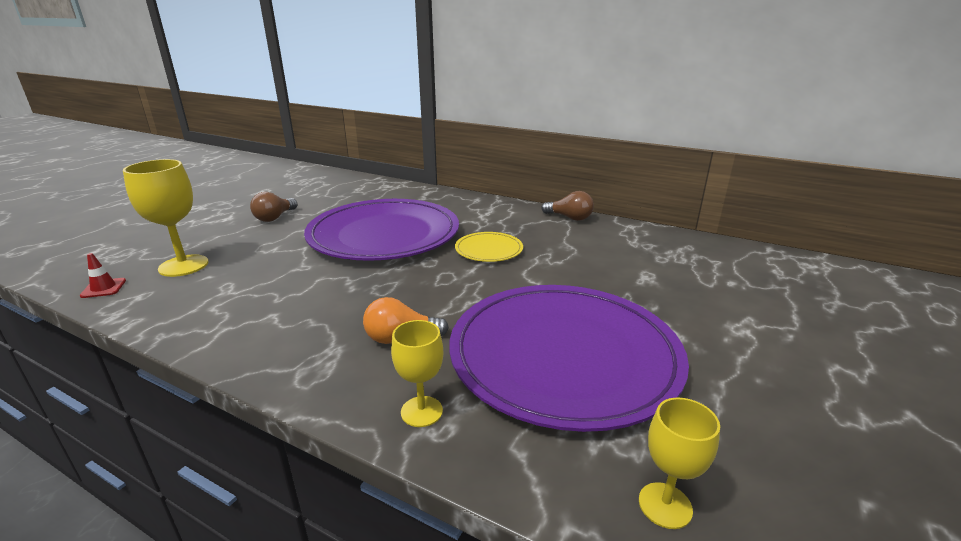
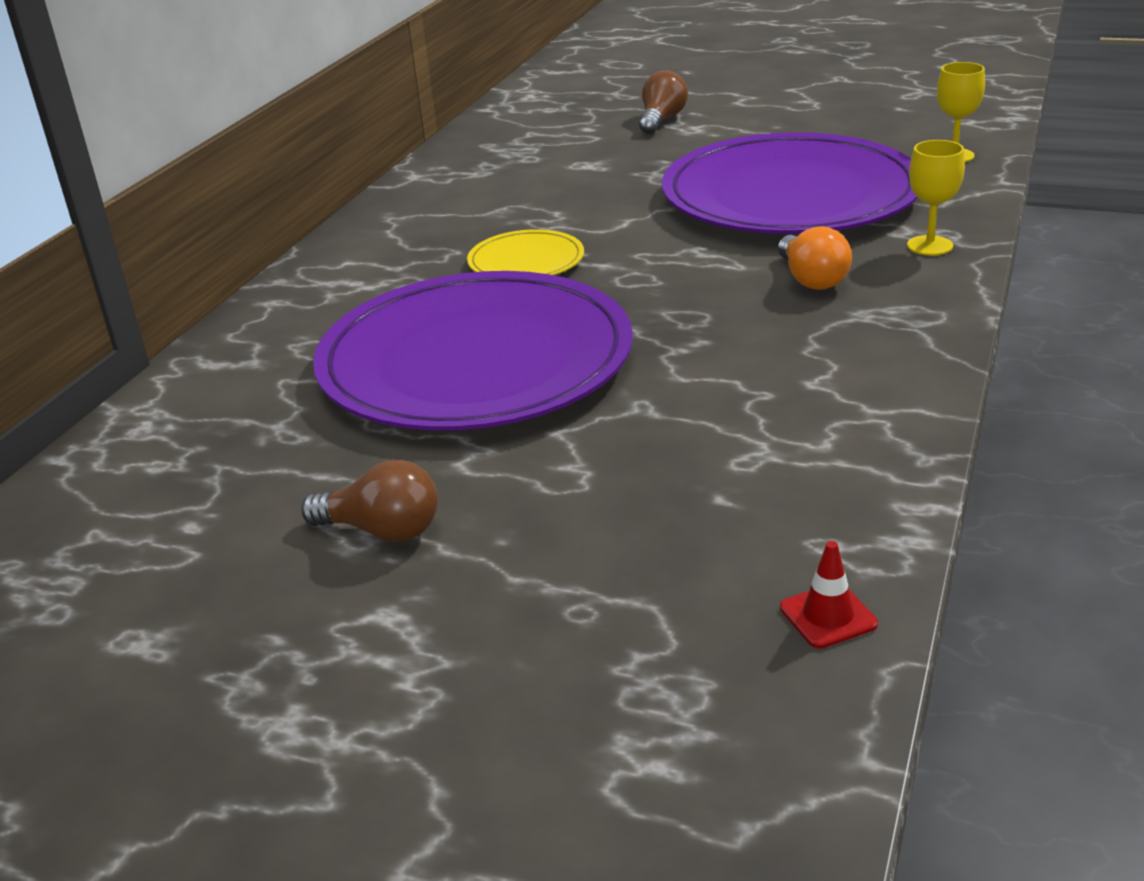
camera: 95 degrees left, 5 degrees up
yellow goblet [123,159,208,277] -> none
brown light bulb [542,191,594,221] -> brown light bulb moved to [639,70,688,134]

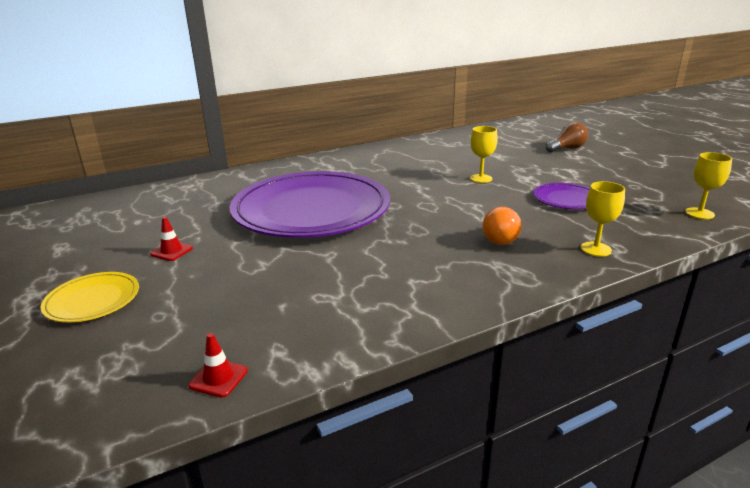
camera: 40 degrees right, 5 degrees down
brown light bulb [301,460,438,542] -> red traffic cone [150,217,193,261]
yellow plate [467,229,584,275] -> yellow plate moved to [40,272,139,323]
purple plate [662,132,918,234] -> purple plate [533,183,590,209], size x0.43
none -> yellow goblet [470,126,498,183]

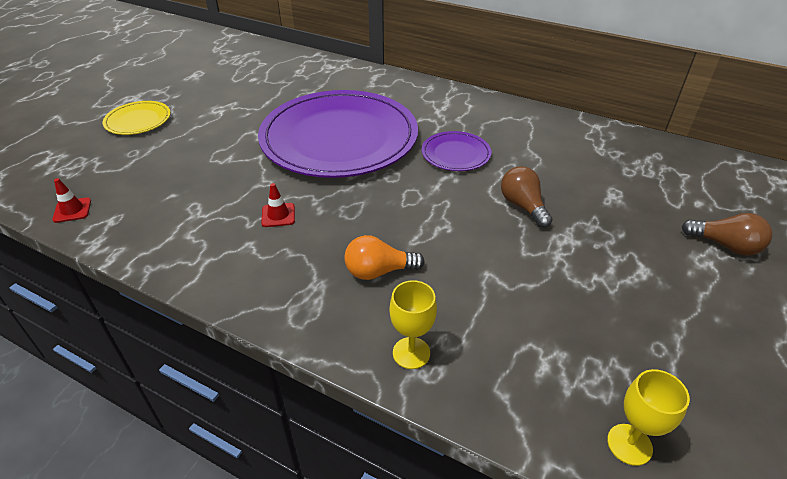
camera: 55 degrees right, 15 degrees up
red traffic cone [150,217,193,261] -> red traffic cone moved to [261,183,295,227]
yellow goblet [470,126,498,183] -> brown light bulb [501,166,553,228]
purple plate [533,183,590,209] -> purple plate moved to [422,131,492,171]

